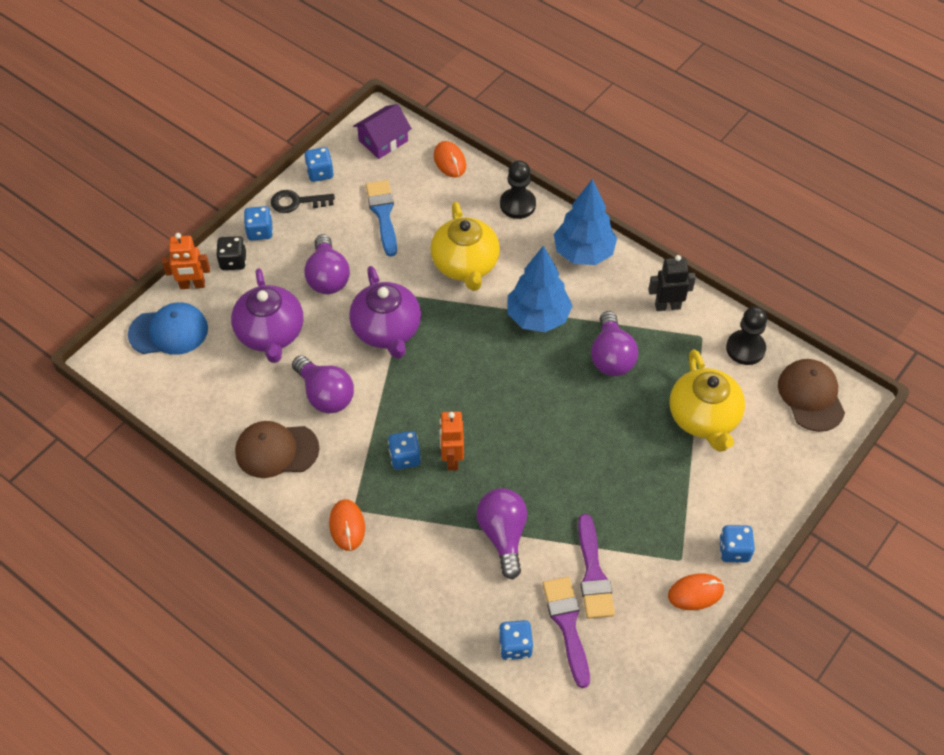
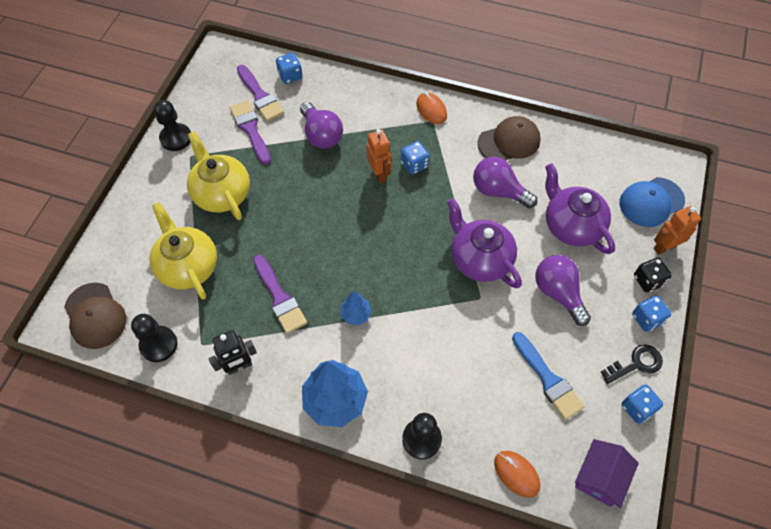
camera: 160 degrees right, 5 degrees up
yellow teapot [430,201,500,291] -> yellow teapot moved to [187,131,250,220]
blue tree [508,246,572,332] -> blue tree [340,291,372,325], size x0.51
purple light bulb [591,311,638,376] -> purple brush [253,255,307,334]
orange mouse [668,573,724,610] -> black pawn [154,100,191,151]
blue dice [719,525,755,563] -> none

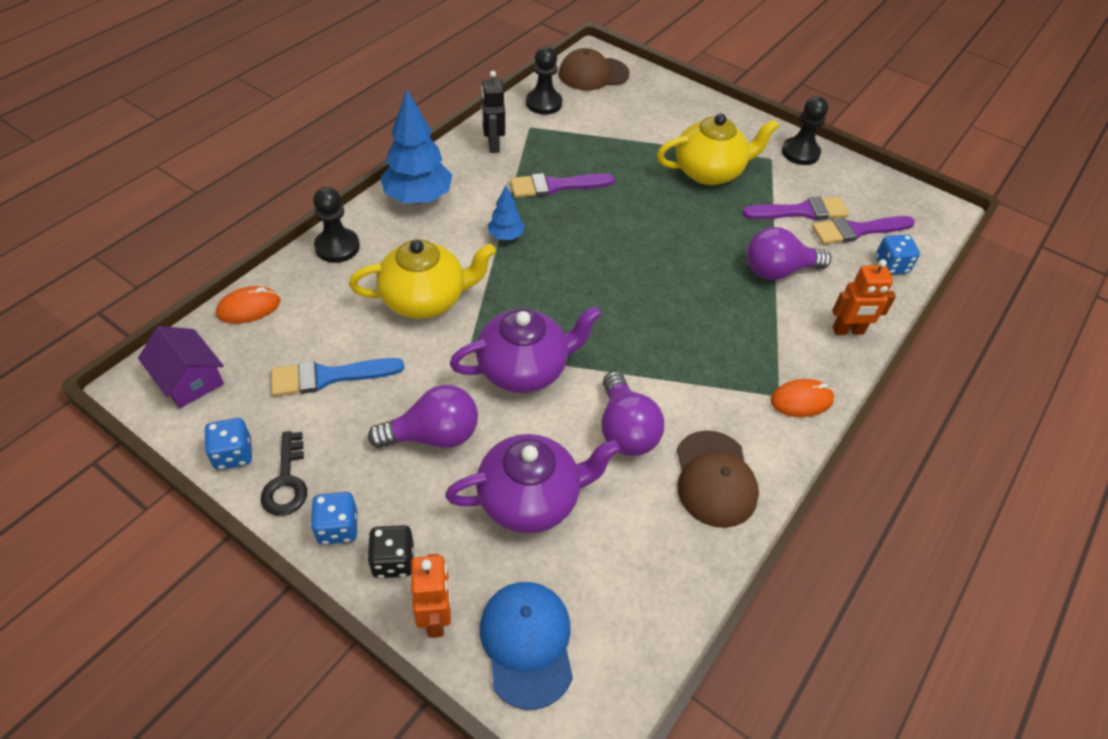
camera: 105 degrees right, 10 degrees down
yellow teapot [150,202,217,299] -> yellow teapot moved to [349,240,496,319]
orange robot [366,129,391,183] -> orange robot moved to [832,259,896,335]
blue dice [401,141,430,175] -> none
purple light bulb [473,157,537,208] -> purple light bulb turned 120 degrees clockwise [601,371,664,456]

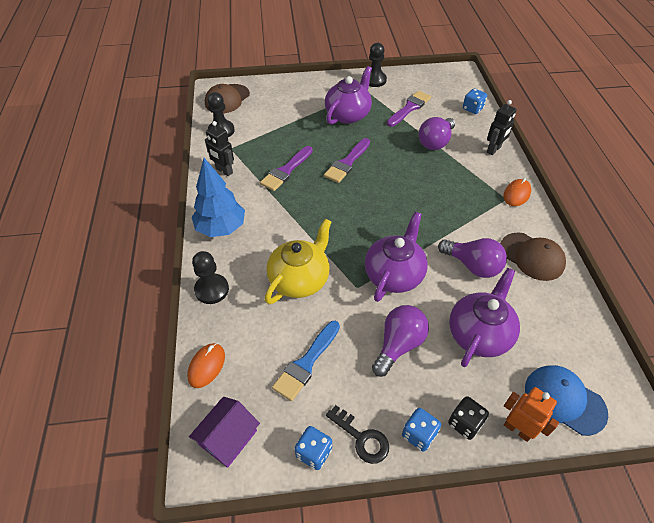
camera: 40 degrees left, 0 degrees up
purple house [138,326,224,408] -> purple house turned 60 degrees counterclockwise [189,397,260,468]
blue tree [487,186,525,240] -> none
yellow teapot [657,113,779,185] -> purple teapot [325,66,372,124]
purple brush [812,216,915,244] -> purple brush moved to [324,138,370,183]
orange robot [832,259,896,335] -> black robot [487,100,517,155]

